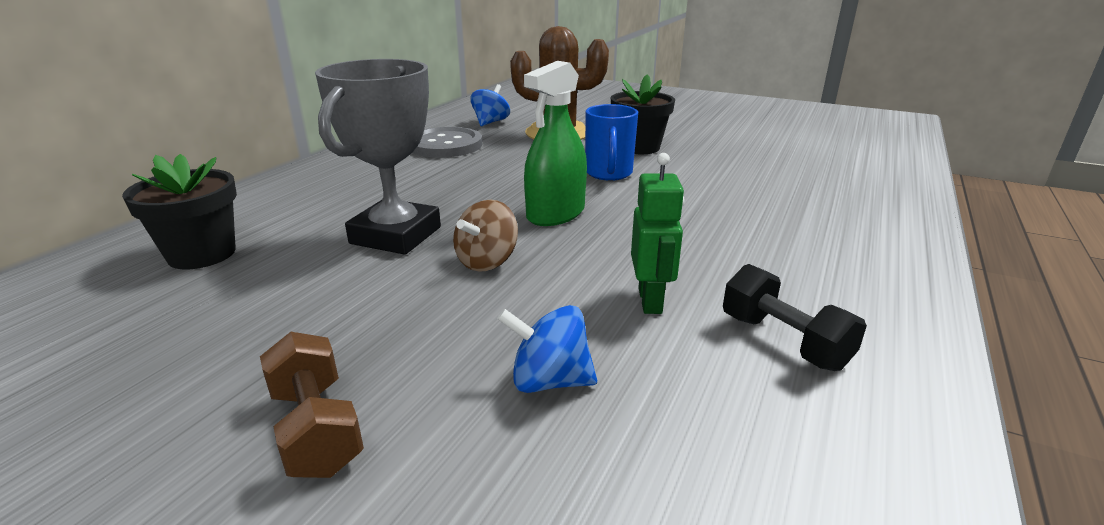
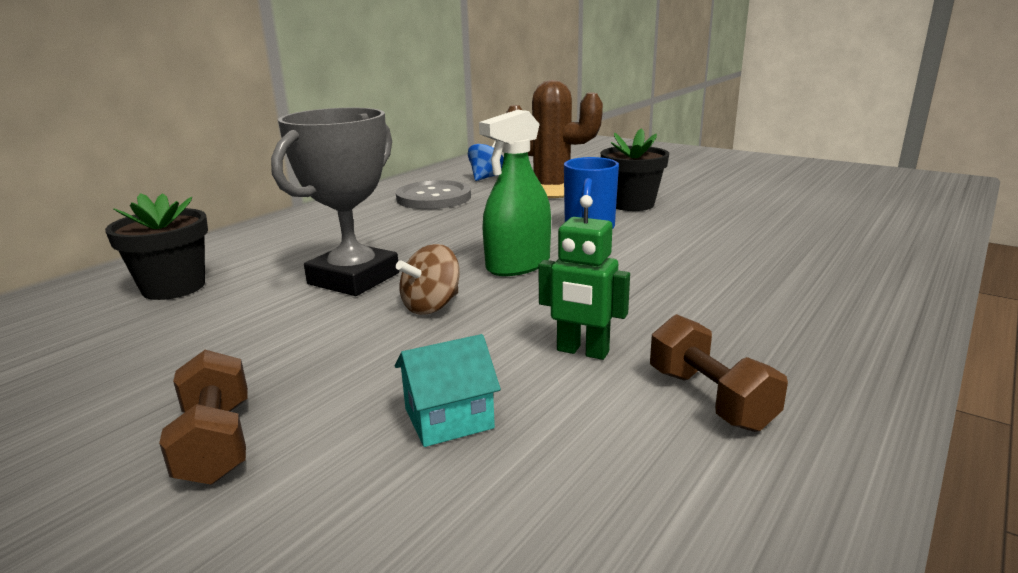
camera: 10 degrees right, 5 degrees down
blue spinning top [497,305,597,393] -> turquoise house [395,334,501,447]
green robot [631,153,685,314] -> green robot turned 105 degrees clockwise [538,195,630,360]
black dumbbell [723,264,867,371] -> brown dumbbell [650,314,788,432]

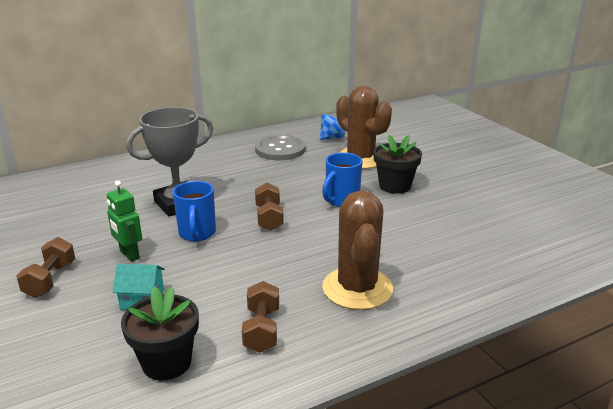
camera: 25 degrees right, 5 degrees up
black flower pot [105,193,208,300] -> black flower pot moved to [121,286,199,381]
brown spinning top [396,244,460,315] -> blue mug [173,181,216,241]
green spray bottle [479,110,551,276] -> brown dumbbell [255,182,284,231]
green robot [538,195,630,360] -> green robot moved to [107,181,142,262]
none -> brown cactus [322,190,393,310]

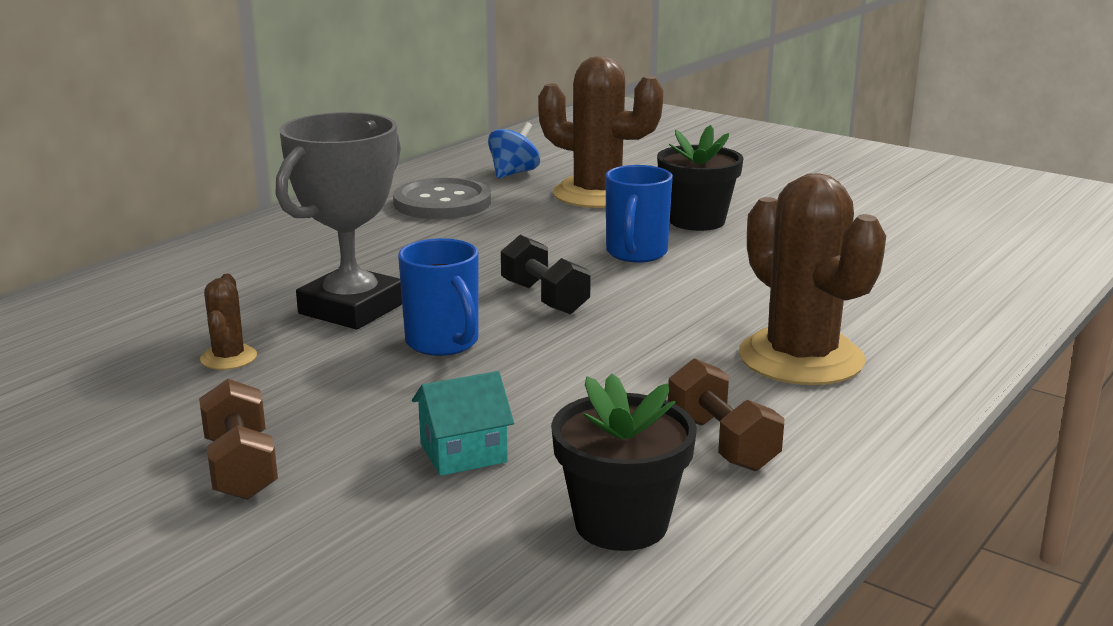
camera: 25 degrees left, 5 degrees down
green robot [107,181,142,262] -> none
brown dumbbell [255,182,284,231] -> black dumbbell [501,235,591,314]
none -> brown cactus [200,274,257,370]

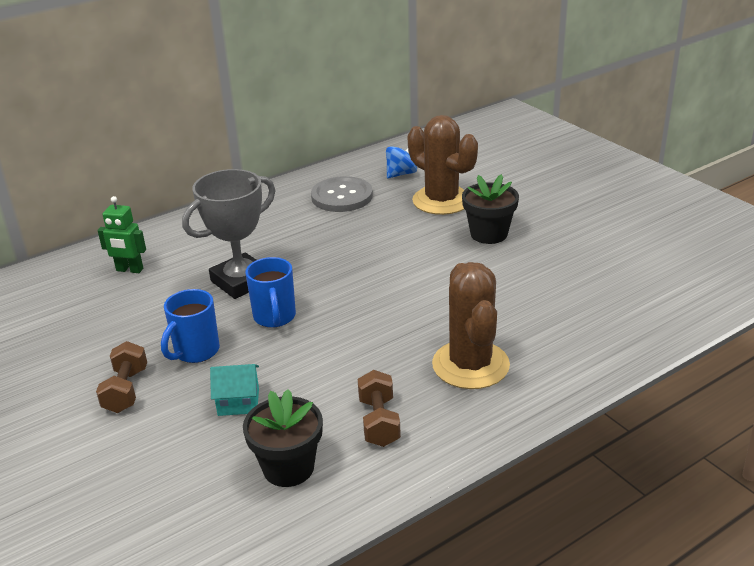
camera: 20 degrees right, 10 degrees up
brown cactus [200,274,257,370] -> none
black dumbbell [501,235,591,314] -> none
blue mug [606,165,673,263] -> blue mug moved to [161,289,220,363]
none -> green robot [97,196,146,273]

